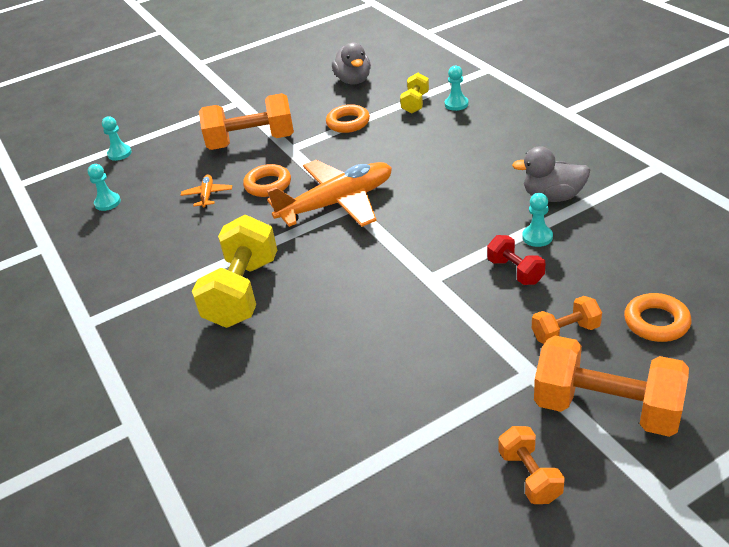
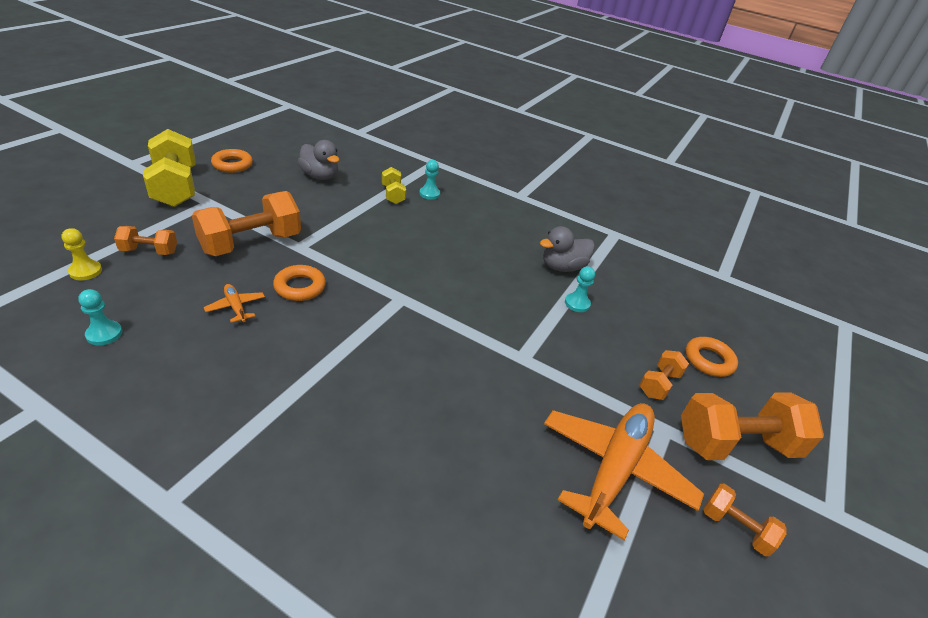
camera: 40 degrees left, 0 degrees up
turquoise pawn [102,116,132,161] -> yellow pawn [62,228,102,280]
yellow dumbbell [192,215,277,328] -> yellow dumbbell moved to [143,129,196,207]
orange plane [267,160,392,227] -> orange plane moved to [544,403,704,540]
orange ring [326,104,370,133] -> orange ring moved to [211,149,253,173]
red dumbbell [487,235,545,285] -> none
none -> orange dumbbell [114,226,177,255]

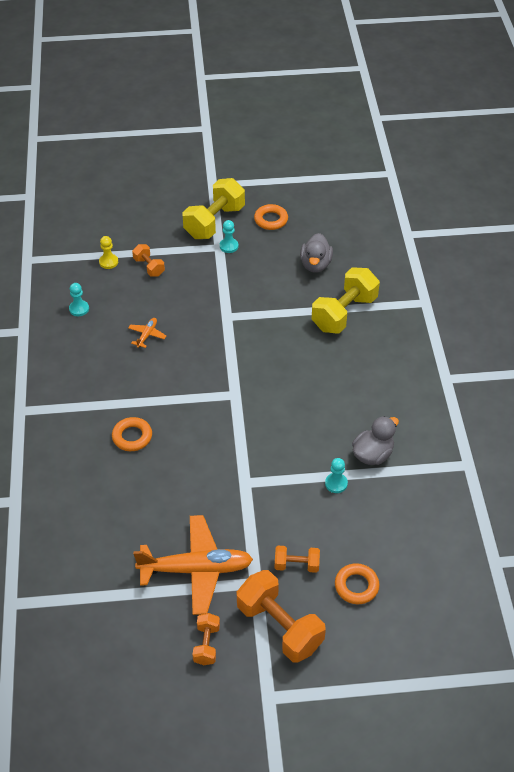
camera: 60 degrees right, 10 degrees up
orange dumbbell [192,191,301,256] -> none
orange ring [273,265,326,301] -> orange ring moved to [112,417,152,451]
yellow dumbbell [382,167,406,204] -> yellow dumbbell [312,267,380,334], size x1.94
turquoise pawn [419,160,440,200] -> turquoise pawn moved to [220,220,238,253]
grey duck [540,226,595,272] -> grey duck turned 105 degrees clockwise [352,416,399,465]

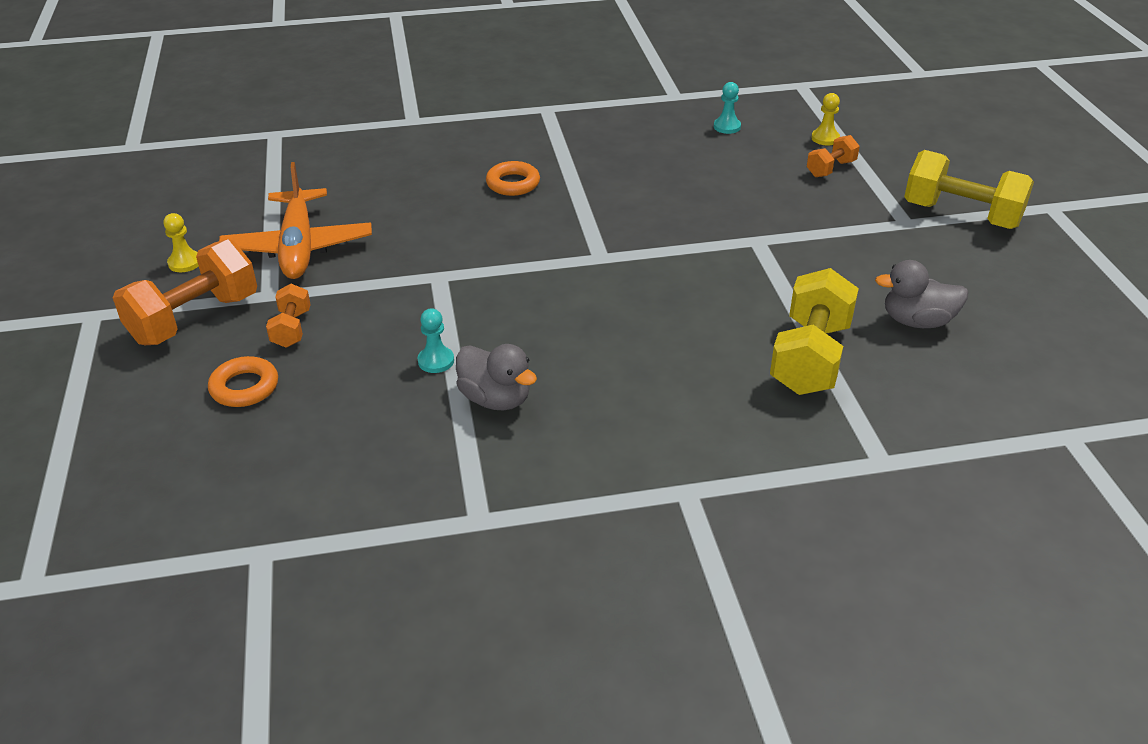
camera: 85 degrees right, 10 degrees down
orange plane [128,318,166,348] -> none
orange dumbbell [193,613,220,665] -> yellow pawn [163,213,199,272]
turquoise pawn [220,220,238,253] -> none
orange ring [254,204,288,230] -> none
yellow dumbbell [312,267,380,334] -> yellow dumbbell turned 75 degrees clockwise [770,268,859,395]

